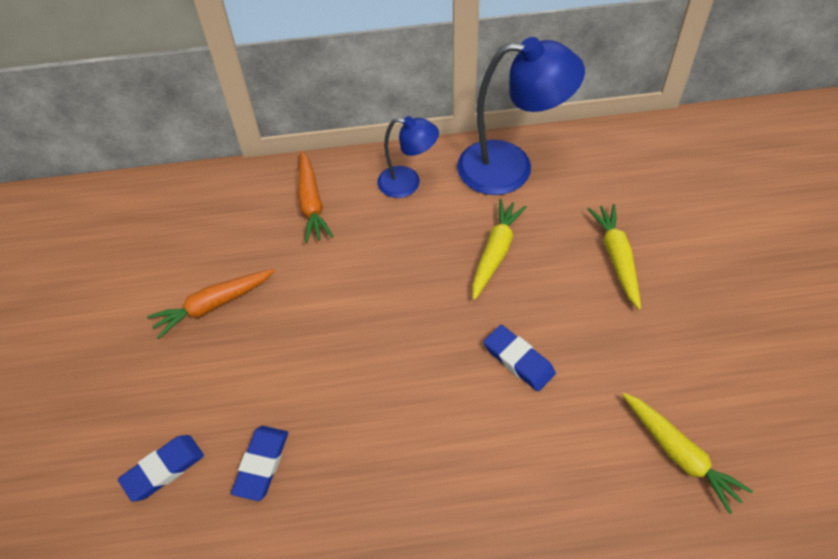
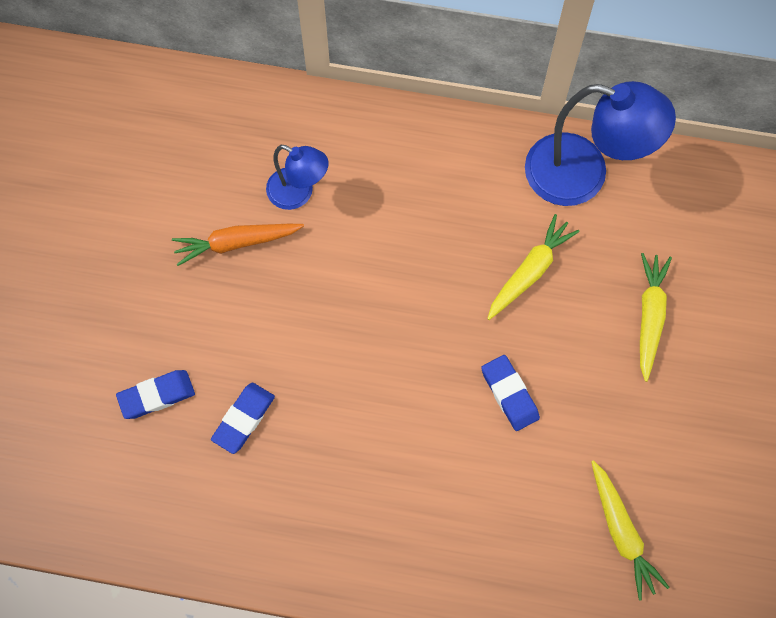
camera: 15 degrees right, 15 degrees up
orange carrot [298,151,333,243] -> none
blue lamp [377,116,439,198] -> blue lamp moved to [266,145,328,210]

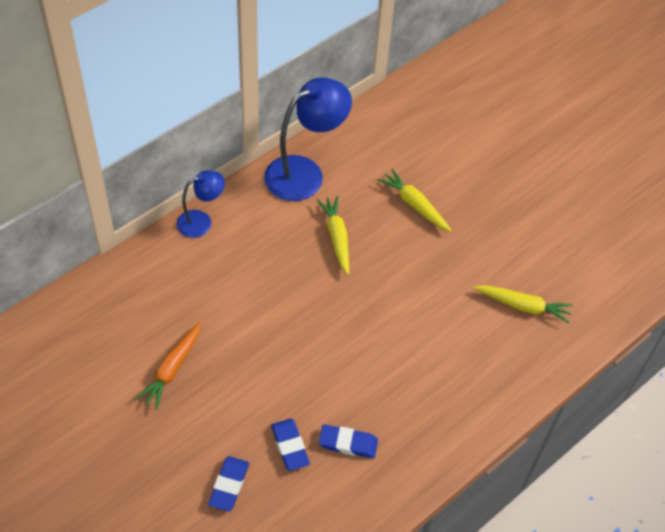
camera: 55 degrees left, 15 degrees down
blue lamp [266,145,328,210] -> blue lamp moved to [177,170,225,238]
blue eraser [481,355,540,431] -> blue eraser moved to [319,424,378,459]

